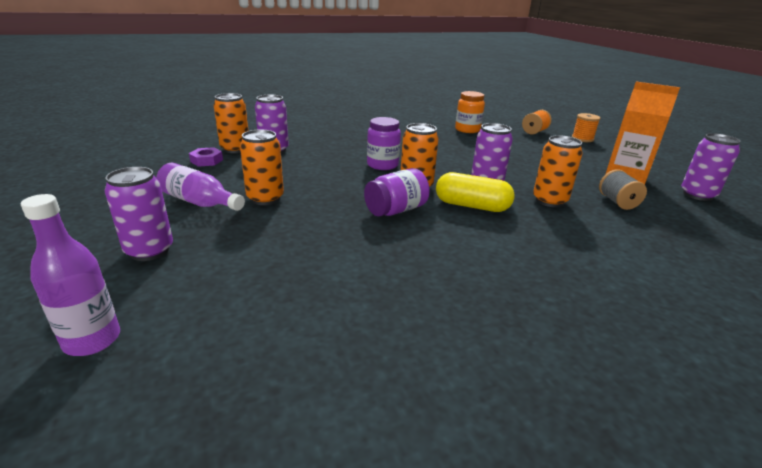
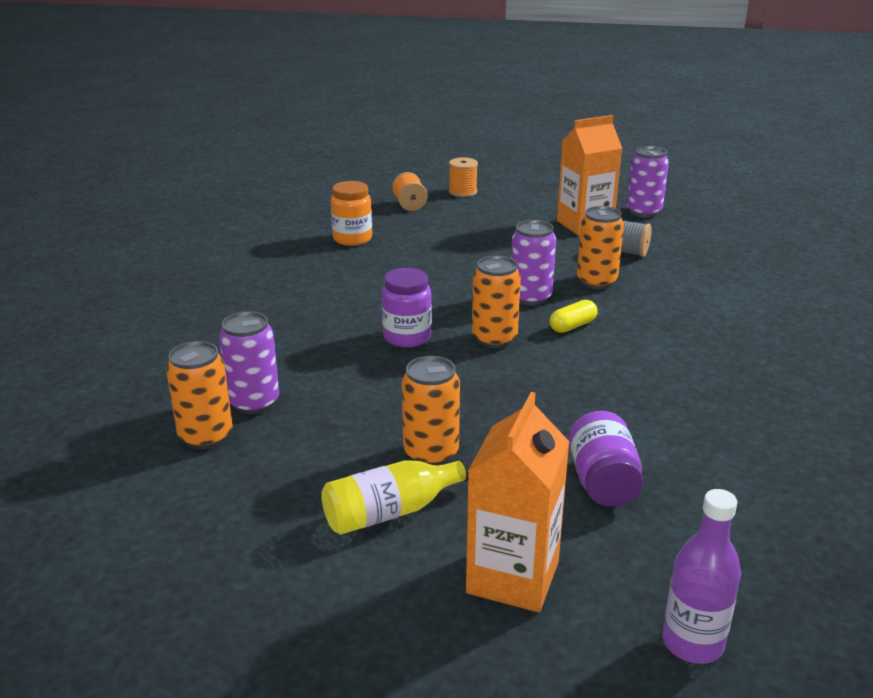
camera: 55 degrees left, 0 degrees up
purple can [105,167,173,261] -> orange carton [466,392,569,612]
purple bottle [156,163,245,211] -> yellow bottle [321,456,474,534]
purple nut [189,147,223,167] -> none
purple jar [364,168,430,217] -> purple jar moved to [569,411,643,507]
yellow capsule [436,172,515,212] -> yellow capsule [550,300,597,333], size x0.60

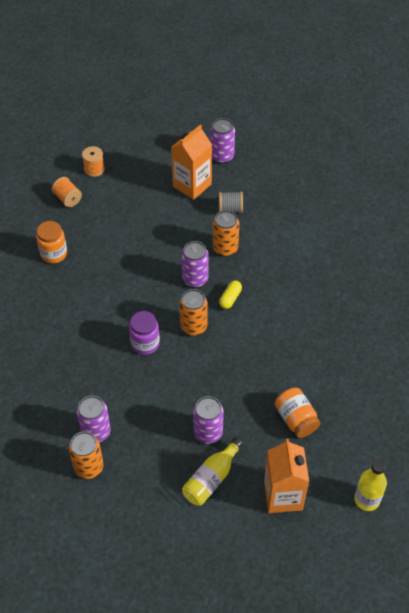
camera: 25 degrees left, 25 degrees up
orange can [402,356,460,465] -> purple can [193,396,224,444]
purple jar [569,411,643,507] -> orange jar [275,388,320,438]
purple bottle [663,489,741,664] -> yellow bottle [354,460,387,511]

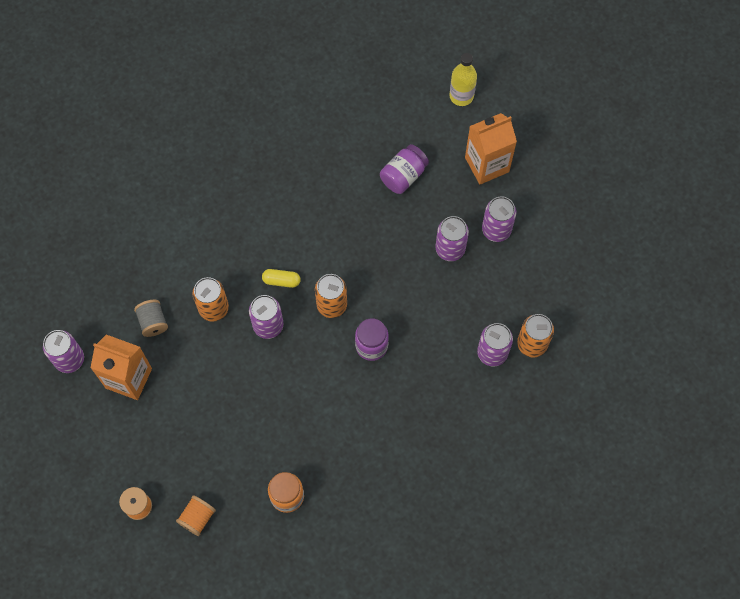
camera: 110 degrees left, 15 degrees up
yellow bottle [182,438,243,506] -> purple can [482,196,516,242]
orange jar [275,388,320,438] -> purple jar [380,144,429,194]

